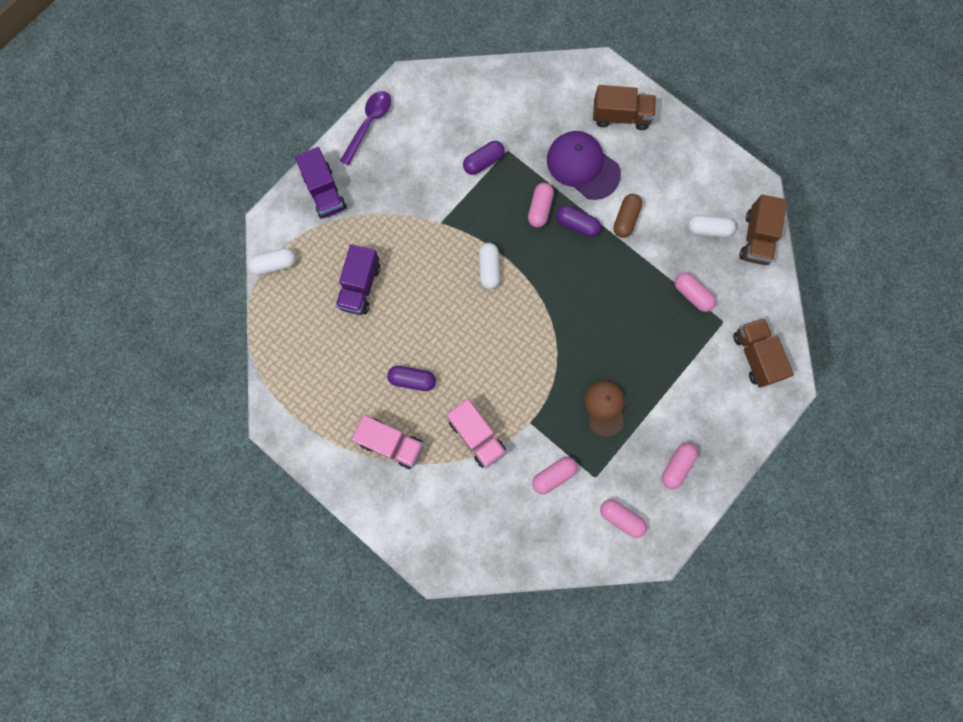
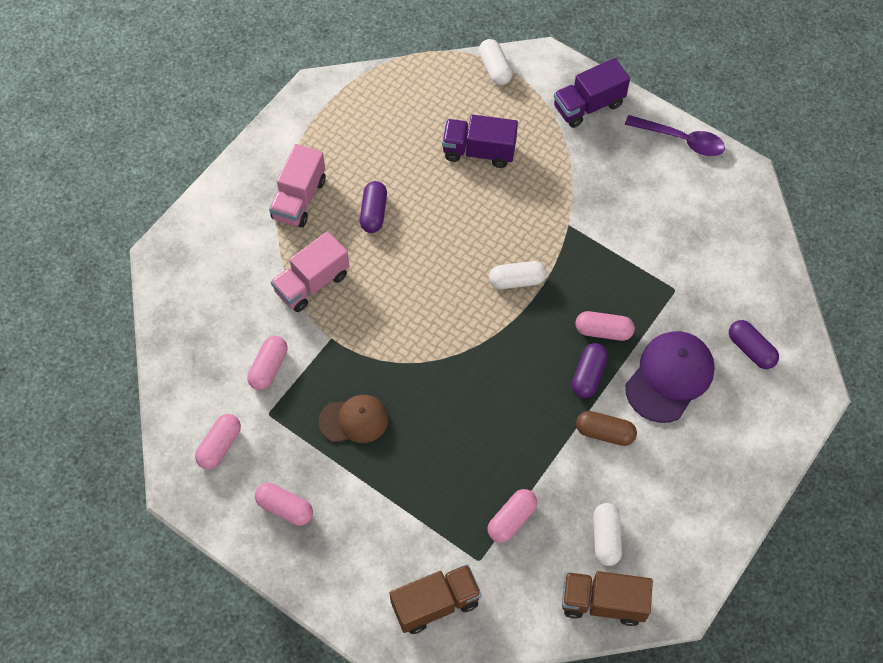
camera: 85 degrees right, 15 degrees down
purple capsule [463,141,505,175] -> purple capsule moved to [729,320,779,369]
pink capsule [532,457,578,494] -> pink capsule turned 60 degrees clockwise [247,336,288,390]
brown truck [593,85,656,130] -> none

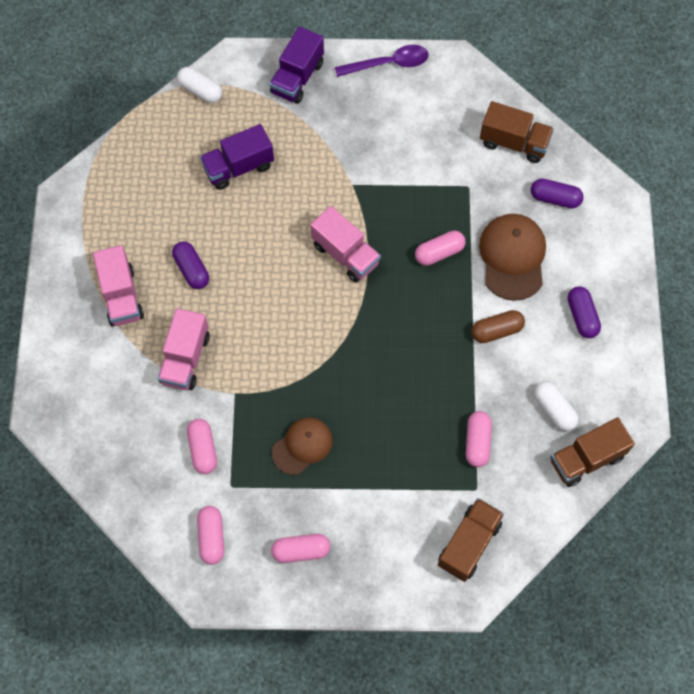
camera: 35 degrees left, 5 degrees up
white capsule [489,261,547,289] -> pink truck [311,206,381,283]
purple capsule [572,343,608,398] -> purple capsule moved to [568,287,601,338]
purple cap [625,331,715,423] -> brown cap [479,214,546,301]
none -> brown truck [480,101,554,163]

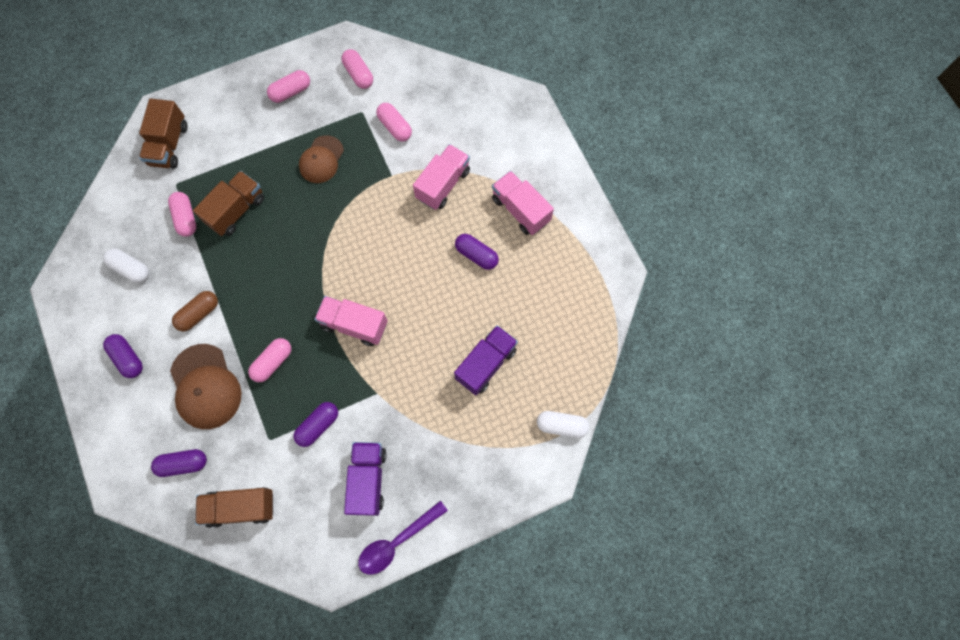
camera: 155 degrees right, 5 degrees up
pink truck [158,308,210,390] -> pink truck turned 45 degrees clockwise [413,144,470,210]
purple truck [270,27,324,104] -> purple truck moved to [344,442,387,516]
brown truck [551,418,635,487] -> brown truck moved to [193,171,264,236]
none -> purple capsule [294,402,338,447]

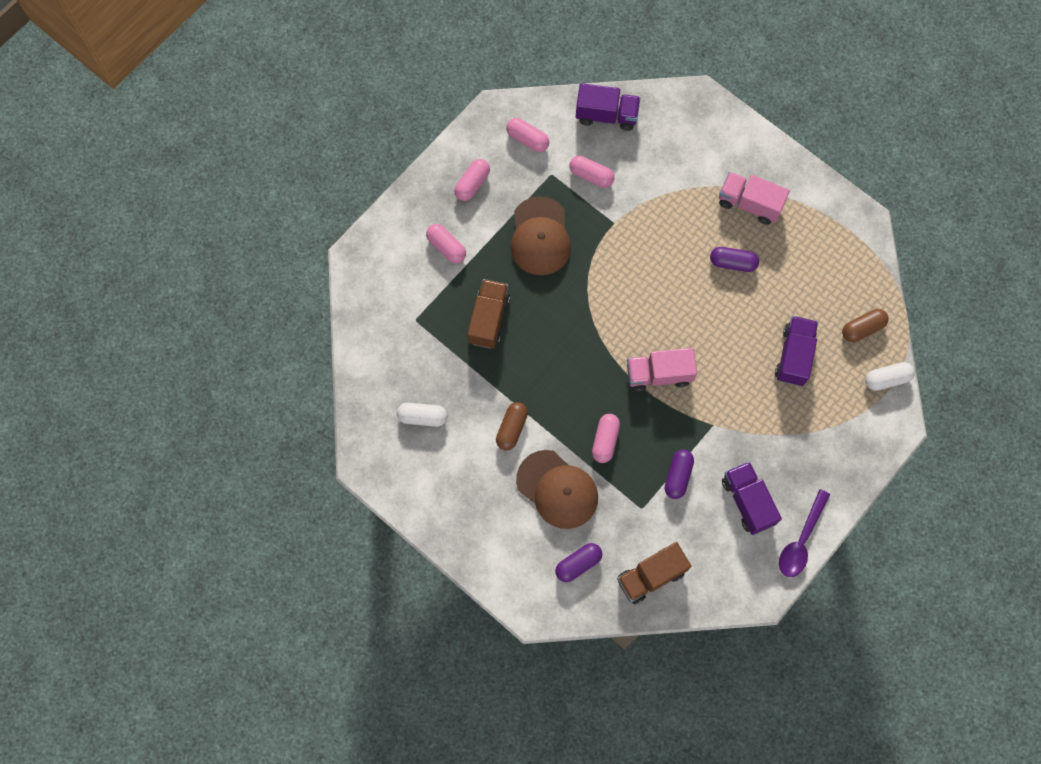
camera: 25 degrees left, 0 degrees up
purple capsule [103,334,143,378] -> none
brown truck [139,99,188,169] -> none
pink capsule [168,192,196,237] -> pink capsule moved to [426,224,466,263]
brown cap [299,135,344,183] -> brown cap [511,196,571,275], size x1.51
pink truck [413,144,470,210] -> none
none -> purple truck [576,83,640,131]
none -> brown capsule [842,309,889,342]

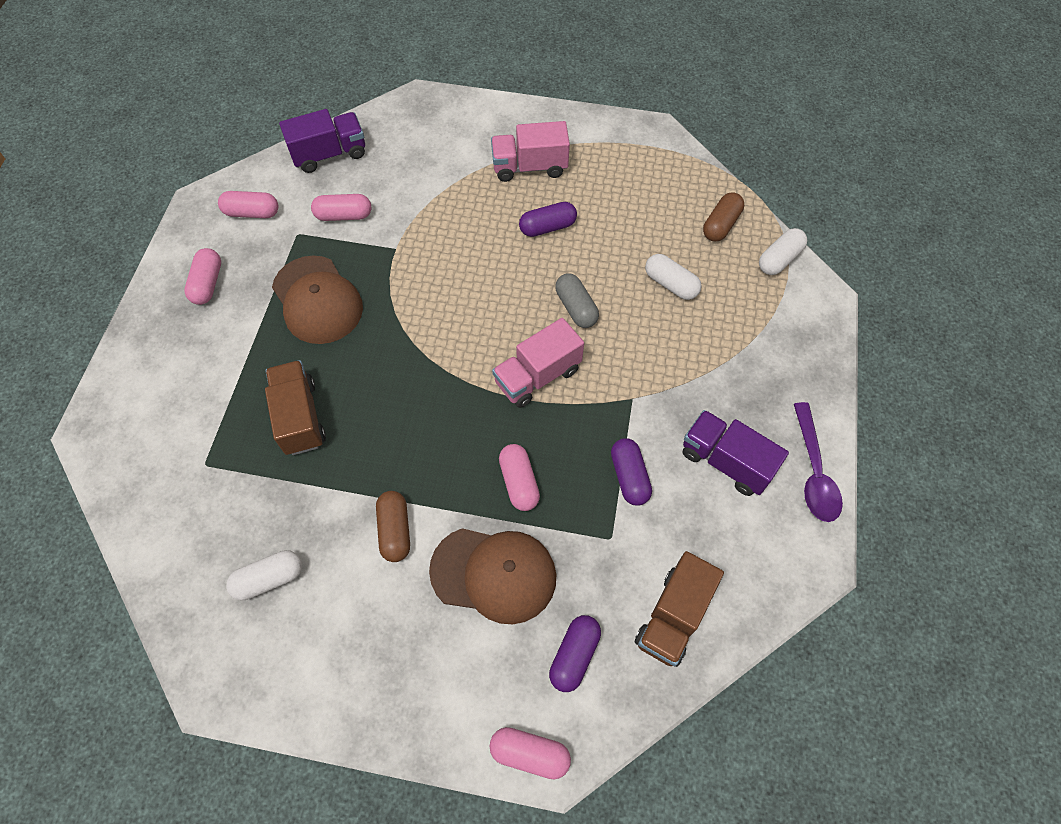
camera: 30 degrees left, 10 degrees down
pink capsule [426,224,466,263] -> pink capsule moved to [489,727,571,780]
purple truck [775,316,818,386] -> white capsule [645,254,702,300]
none -> grey capsule [555,273,599,328]

